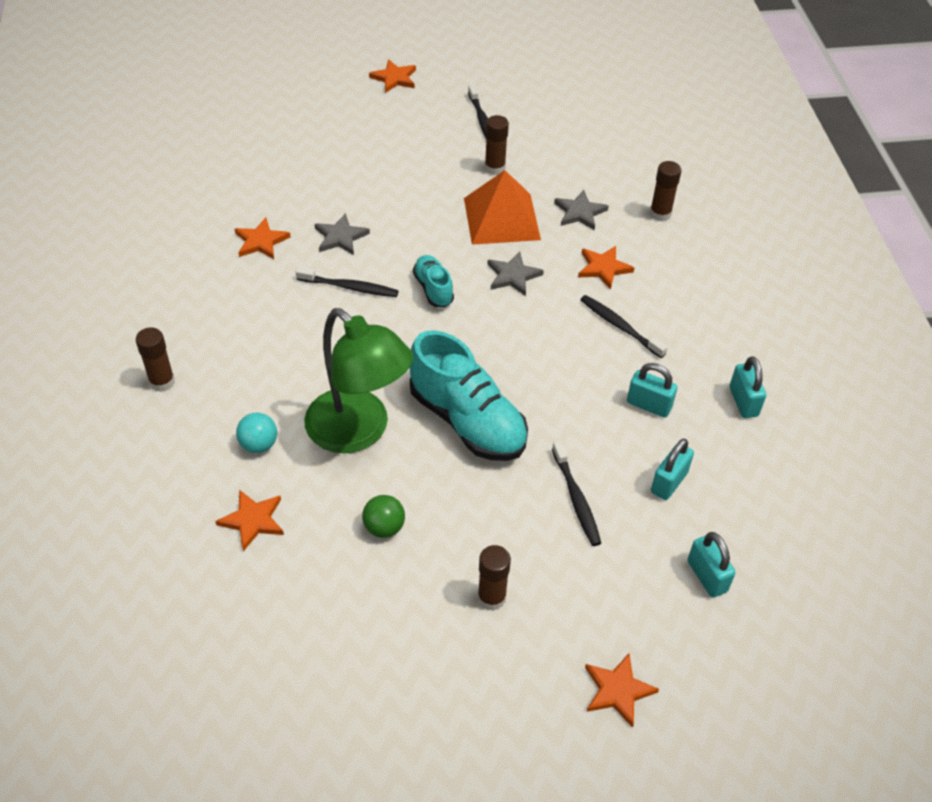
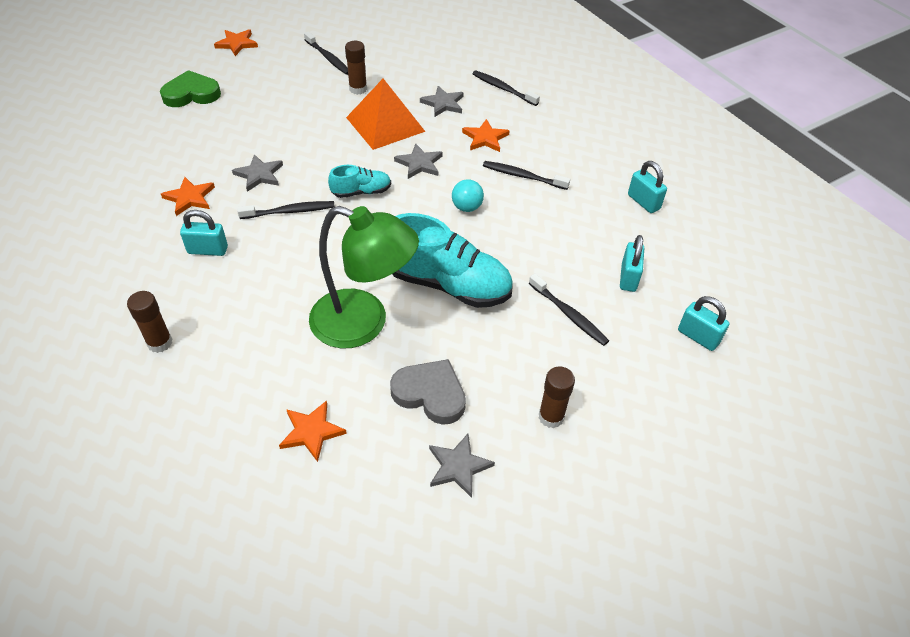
camera: 25 degrees left, 0 degrees up
turquoise ball [236,413,277,453] -> turquoise ball moved to [452,179,484,212]
green ball [362,495,405,538] -> grey heart [390,359,466,425]
turquoise shoe [413,255,454,307] -> turquoise shoe turned 120 degrees clockwise [328,165,391,198]
orange star [585,654,659,728] -> none
turquoise padlock [627,363,677,418] -> turquoise padlock moved to [180,210,228,256]
brown glue stick [650,161,681,222] -> black toothbrush [472,70,540,106]
none -> green heart [160,70,221,107]
none -> grey star [429,434,495,498]

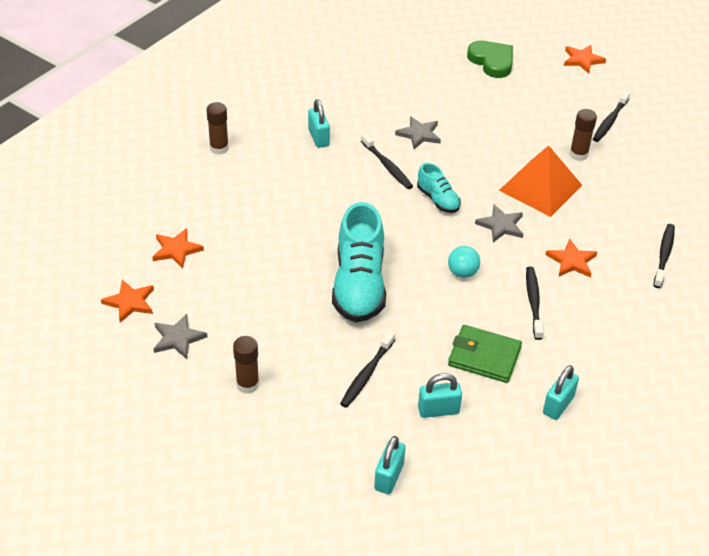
camera: 70 degrees right, 5 degrees down
orange star [161,177,215,216] -> orange star moved to [101,280,154,323]
green lamp [309,206,419,348] -> none
grey heart [390,359,466,425] -> none
grey star [420,86,464,117] -> none
none -> green wallet [448,325,522,383]

